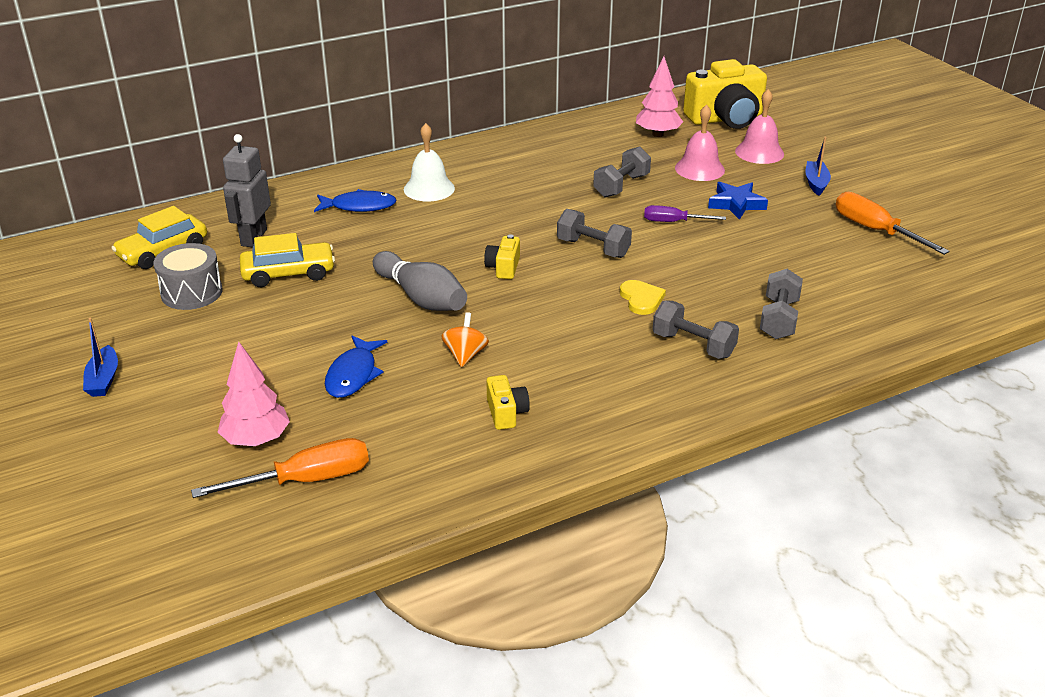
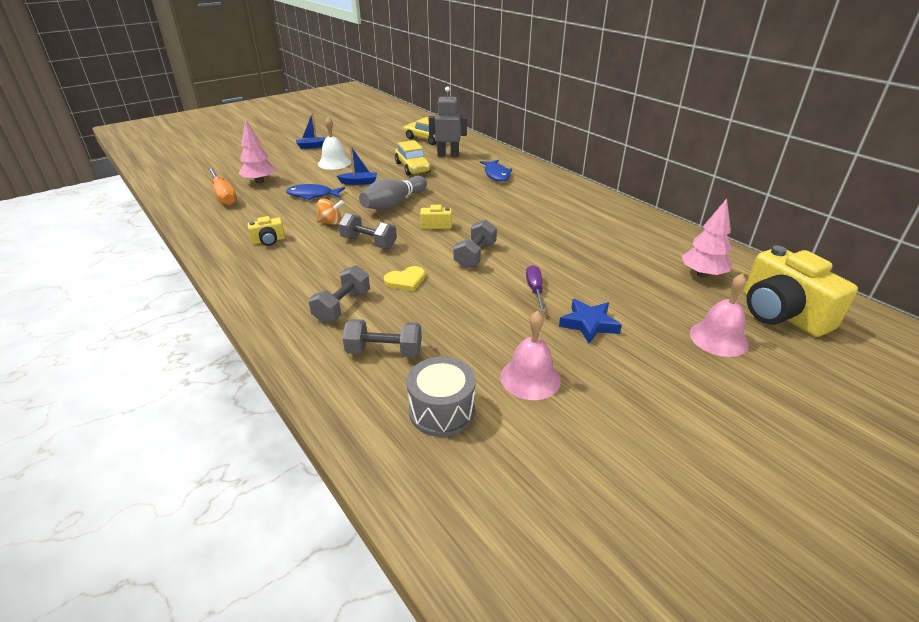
camera: 80 degrees right, 0 degrees up
grey drum [153,243,223,310] -> grey drum moved to [407,357,476,437]
white bell [404,123,455,201] -> white bell moved to [318,117,351,170]
grey dumbbell [593,146,651,198] -> grey dumbbell moved to [339,213,397,249]
pink bell [675,104,725,181] -> pink bell moved to [500,311,561,400]
blue boat [805,137,831,196] -> blue boat moved to [337,146,377,185]
orange screwdriver [836,192,950,255] -> none

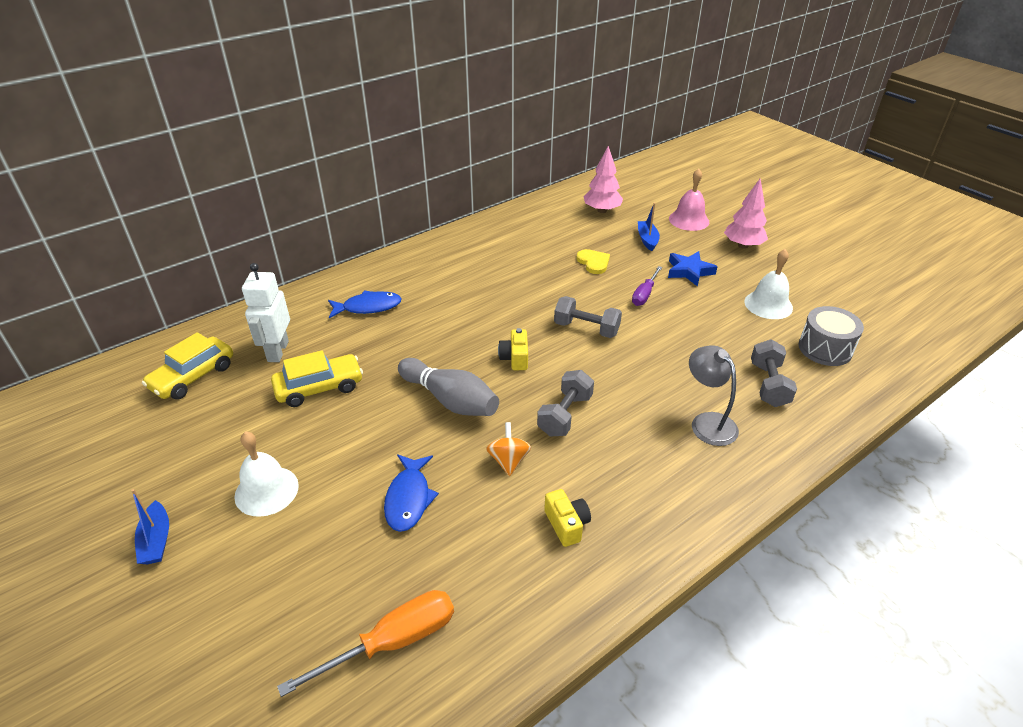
camera: 90 degrees left, 5 degrees up
pink tree [239,119,276,183] -> pink tree moved to [724,179,768,249]
grey dumbbell [309,265,370,323] -> grey lamp [689,345,739,446]
blue boat [337,146,377,185] -> blue boat moved to [638,203,660,251]
yellow heart [384,266,425,291] -> yellow heart moved to [576,249,610,274]
grey robot [429,86,467,157] -> white robot [242,263,290,362]
pink bell [500,311,561,400] -> white bell [744,249,793,319]
purple screwdriver [526,265,546,312] -> purple screwdriver turned 60 degrees counterclockwise [632,266,662,306]
yellow camera [744,245,858,337] -> none

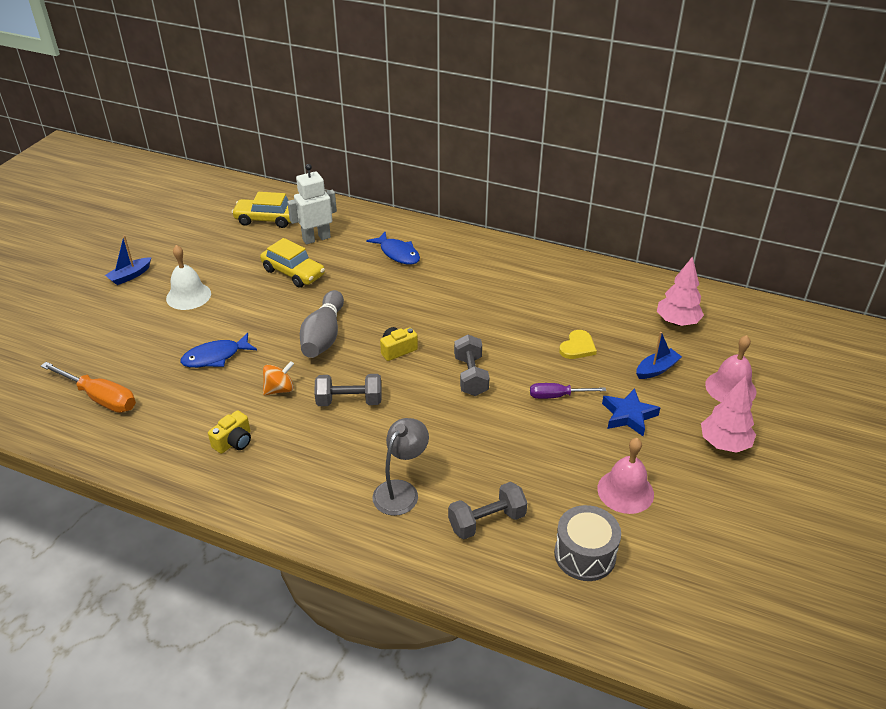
camera: 60 degrees right, 0 degrees up
white bell [744,249,793,319] -> pink bell [597,438,654,514]

